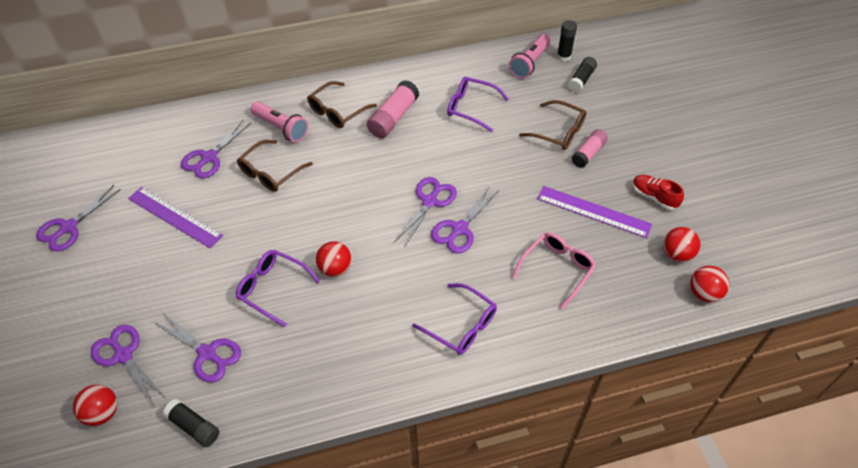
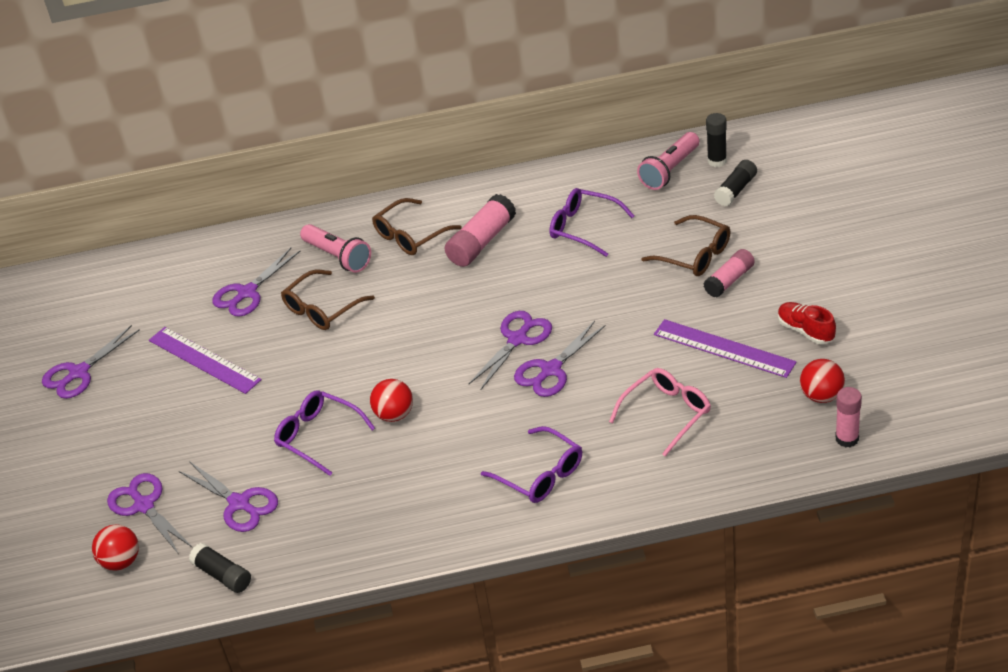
camera: 10 degrees right, 10 degrees down
red ball [690,266,729,302] -> pink glue stick [835,387,862,448]

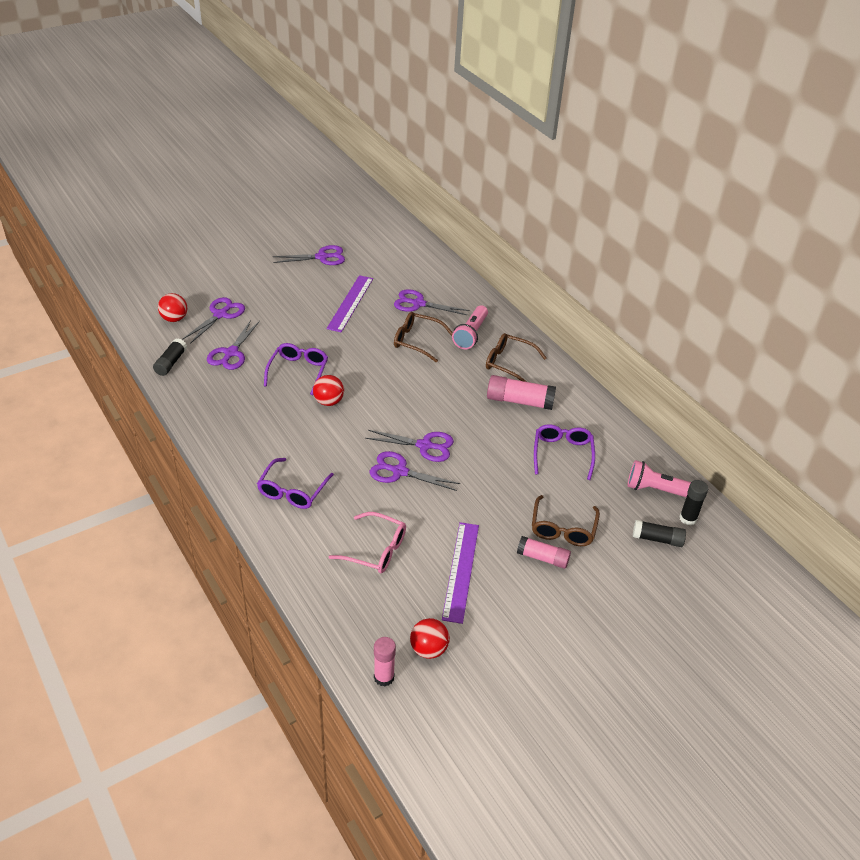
camera: 60 degrees right, 0 degrees up
purple scissors [42,325,140,399] -> purple scissors turned 150 degrees clockwise [273,245,345,265]
red shoe [778,302,836,344] -> none

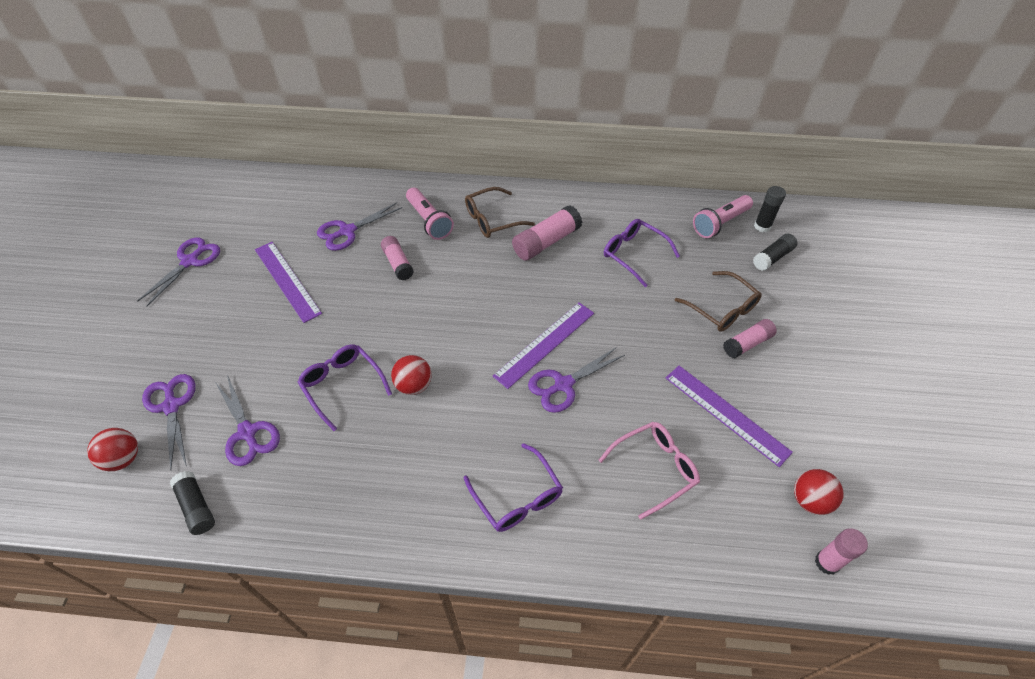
camera: 50 degrees left, 10 degrees up
purple scissors [365,430,454,462] -> purple ruler [493,302,594,389]
brown glasses [394,312,453,362] -> pink glue stick [381,236,414,281]

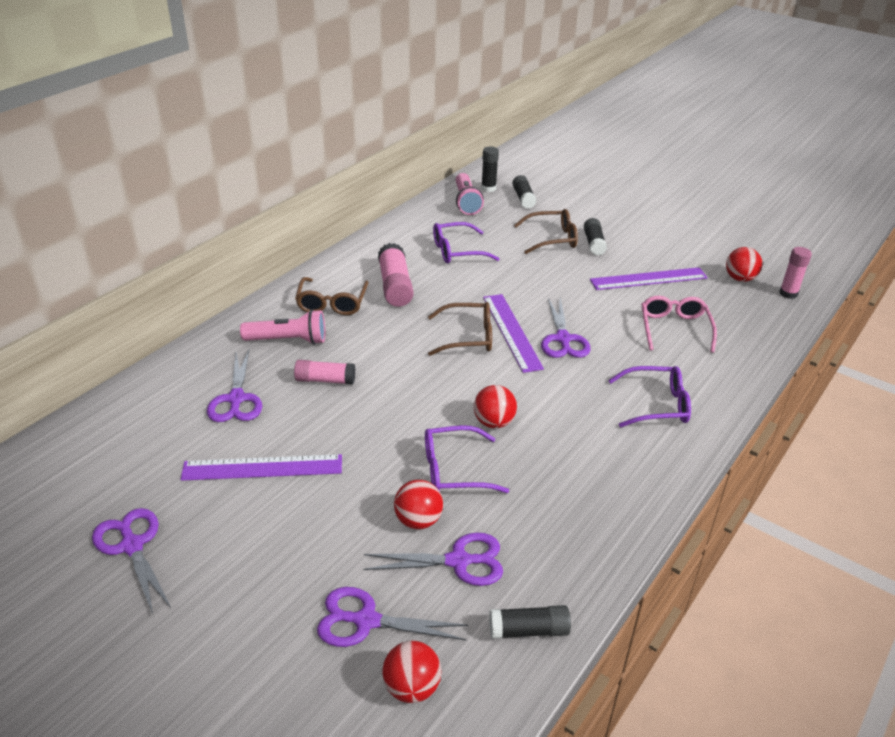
camera: 60 degrees left, 15 degrees down
pink glue stick [723,319,777,358] -> black glue stick [584,218,607,256]
none -> red ball [394,480,443,529]
none -> brown glasses [428,302,492,356]

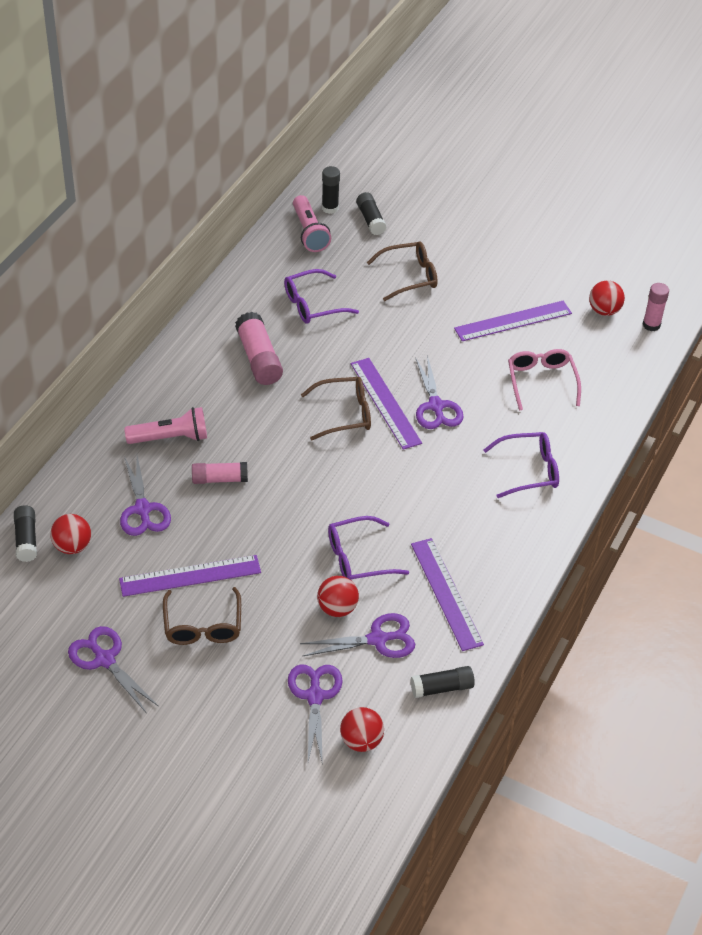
camera: 10 degrees left, 10 degrees up
brown glasses [295,277,369,315] -> brown glasses moved to [163,587,241,645]
purple scissors [317,587,468,647] -> purple scissors turned 90 degrees clockwise [288,664,343,765]
red ball [474,385,517,428] -> red ball moved to [50,514,91,554]
black glue stick [584,218,607,256] -> black glue stick moved to [14,505,37,562]
none -> purple ruler [411,538,484,651]

